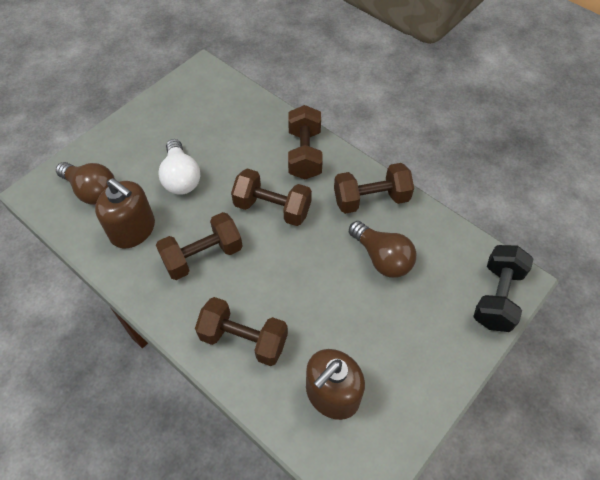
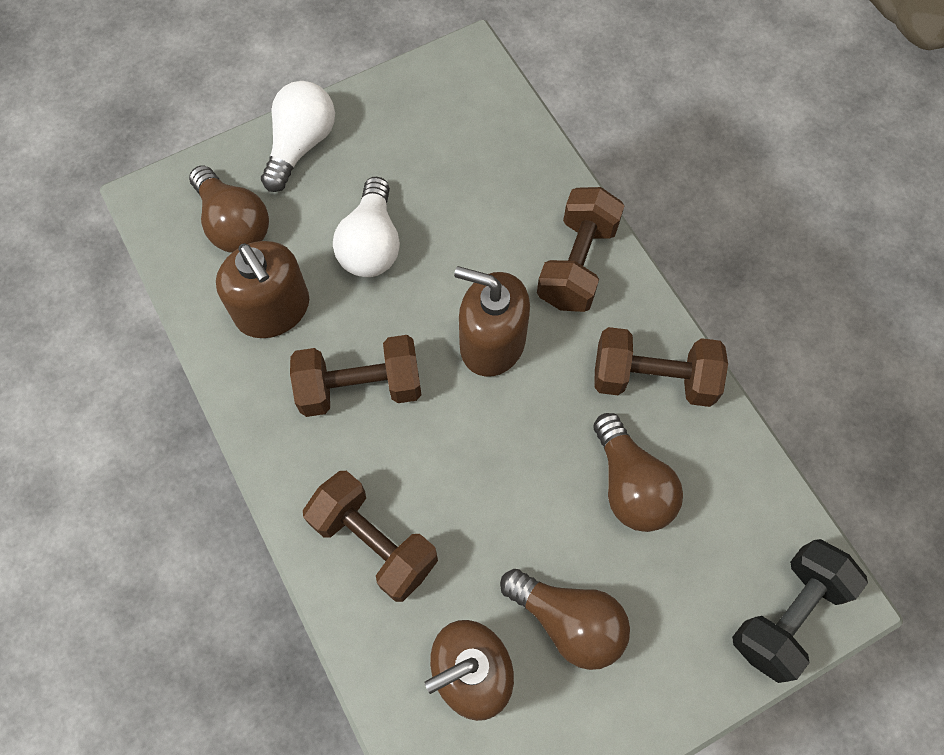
camera: 20 degrees right, 10 degrees up
brown dumbbell [231,168,312,226] -> brown soap dispenser [454,266,530,377]
none -> white light bulb [261,81,335,192]
none -> brown light bulb [500,569,630,670]

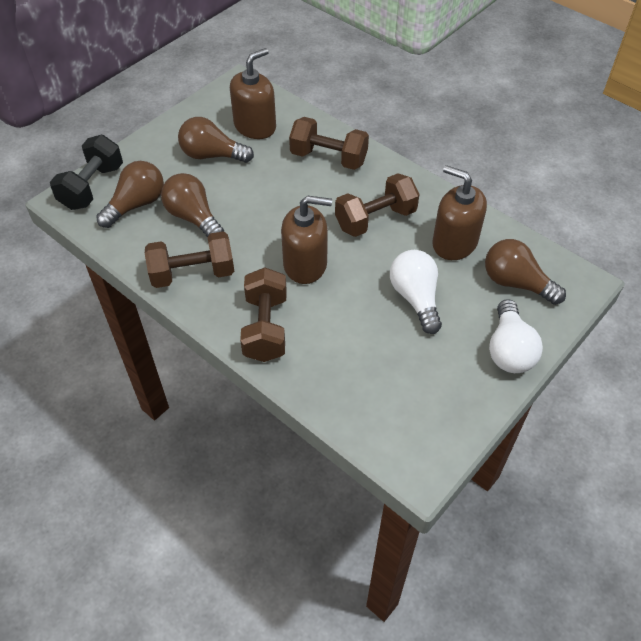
camera: 160 degrees right, 15 degrees down
none -> brown light bulb [96,161,164,228]

